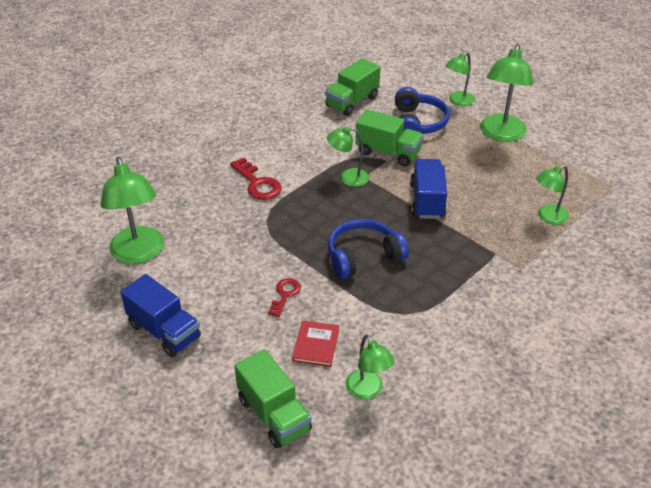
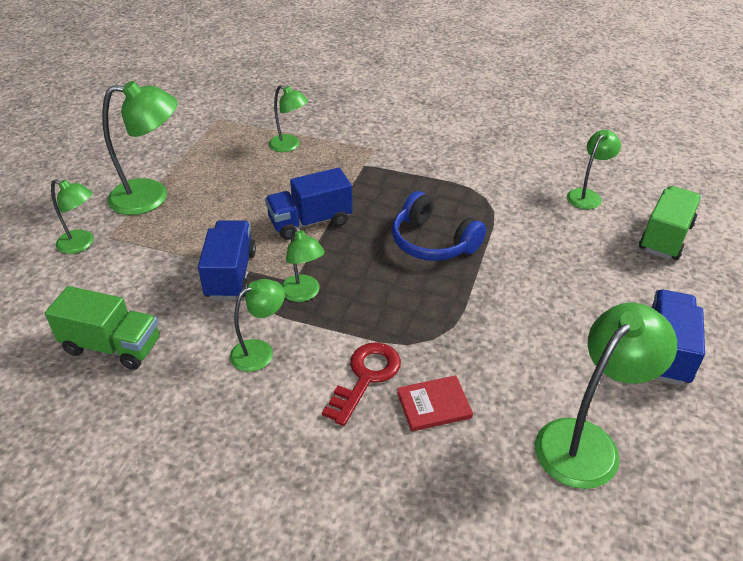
camera: 115 degrees left, 0 degrees up
red key [268,278,301,317] -> none
red book [292,321,339,367] -> red book moved to [397,375,473,432]
green truck [356,109,423,167] -> blue truck [198,220,256,300]
blue headphones [395,87,450,134] -> none
none -> green lamp [230,279,285,372]

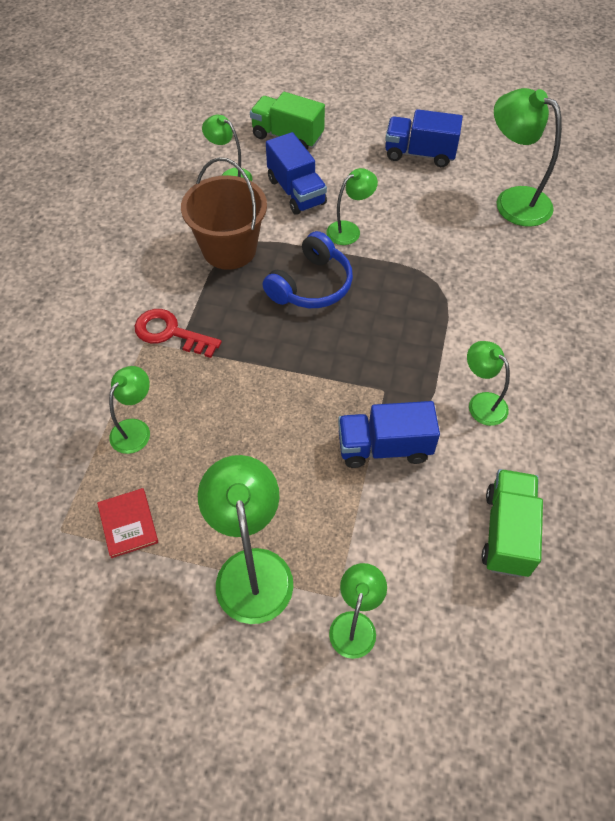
camera: 95 degrees left, 15 degrees up
blue truck [265,168,352,240] -> blue truck moved to [266,132,327,215]
green lamp [282,226,325,302] -> green lamp moved to [326,168,378,245]
red key [322,342,401,426] -> red key moved to [135,309,222,358]
red book [397,375,473,432] -> red book moved to [97,488,158,558]
none -> brown bucket [181,157,267,270]

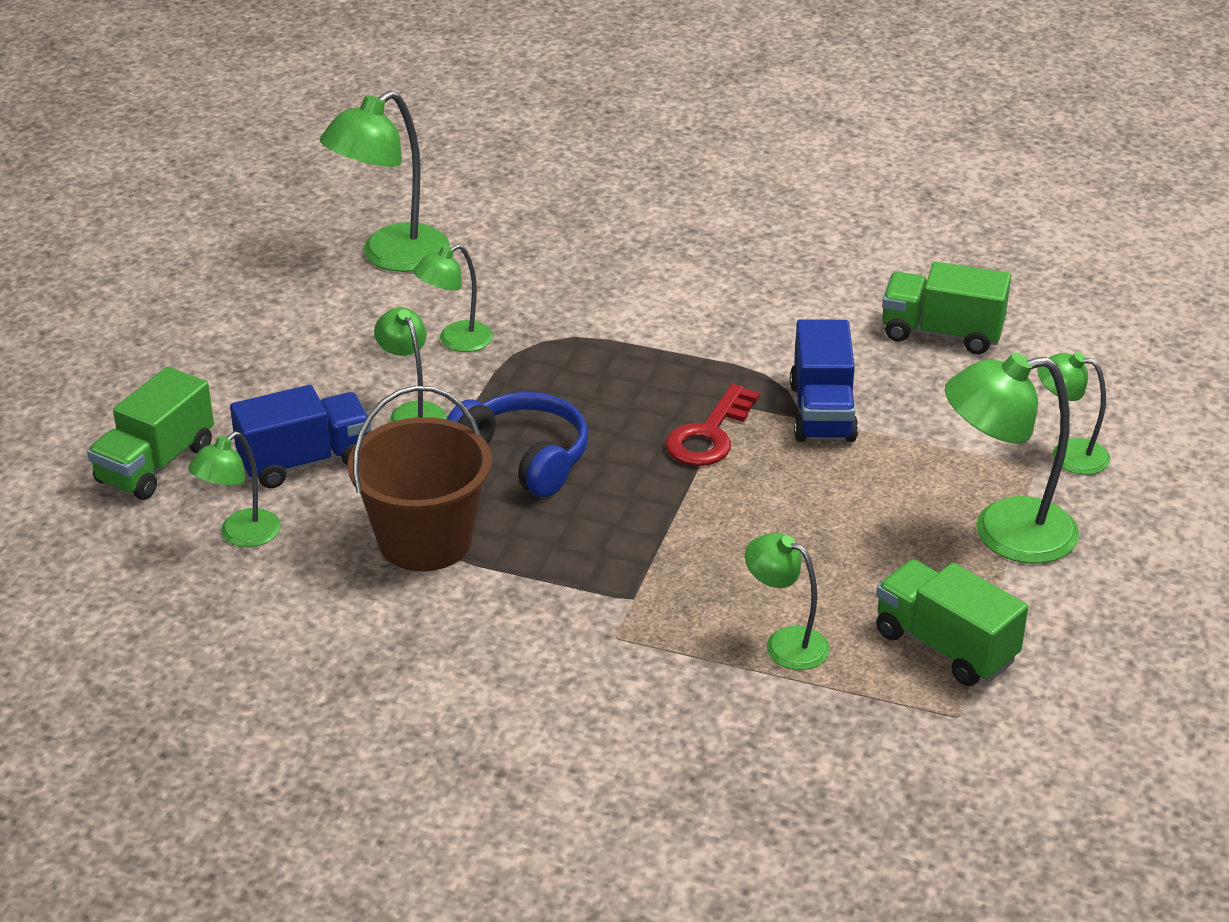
camera: 85 degrees left, 20 degrees down
red book [97,488,158,558] -> green truck [876,559,1028,686]
red key [135,309,222,358] -> red key moved to [665,384,760,466]
blue truck [385,109,463,167] -> none
green lamp [467,341,510,426] -> green lamp moved to [413,244,493,352]

